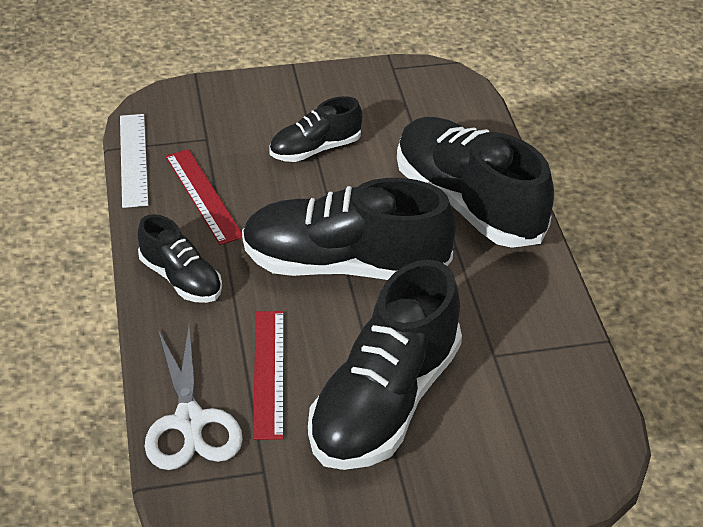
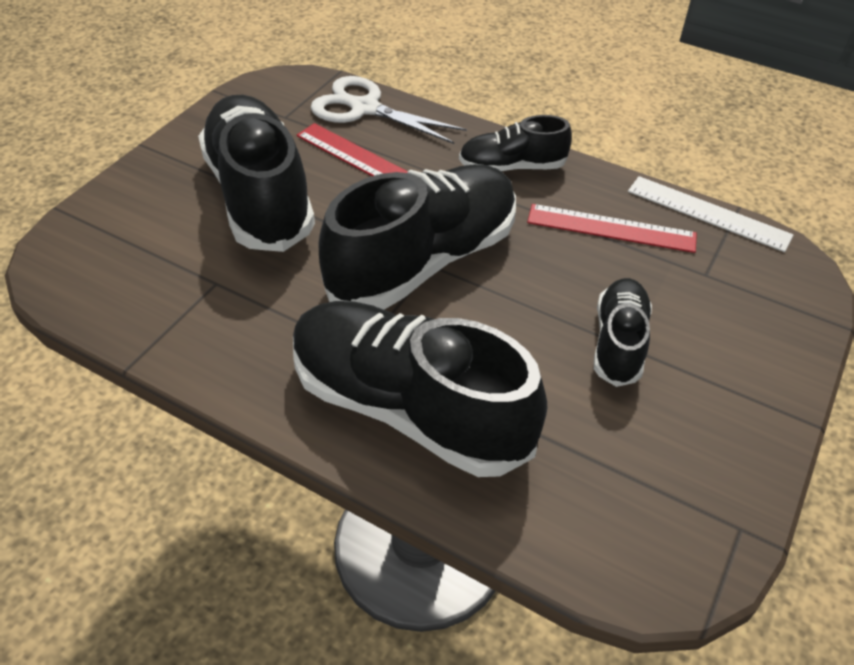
camera: 130 degrees right, 5 degrees up
black shoe [397,117,554,248] -> black shoe turned 150 degrees counterclockwise [293,301,548,477]

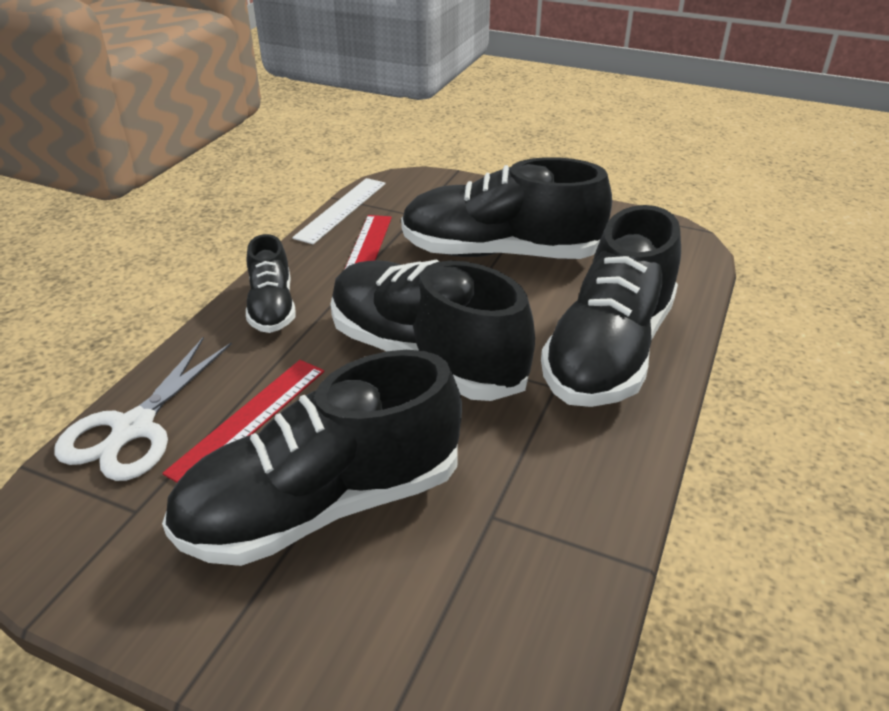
camera: 95 degrees left, 10 degrees down
black shoe [594,278,652,387] -> black shoe [401,157,612,259], size x1.91

